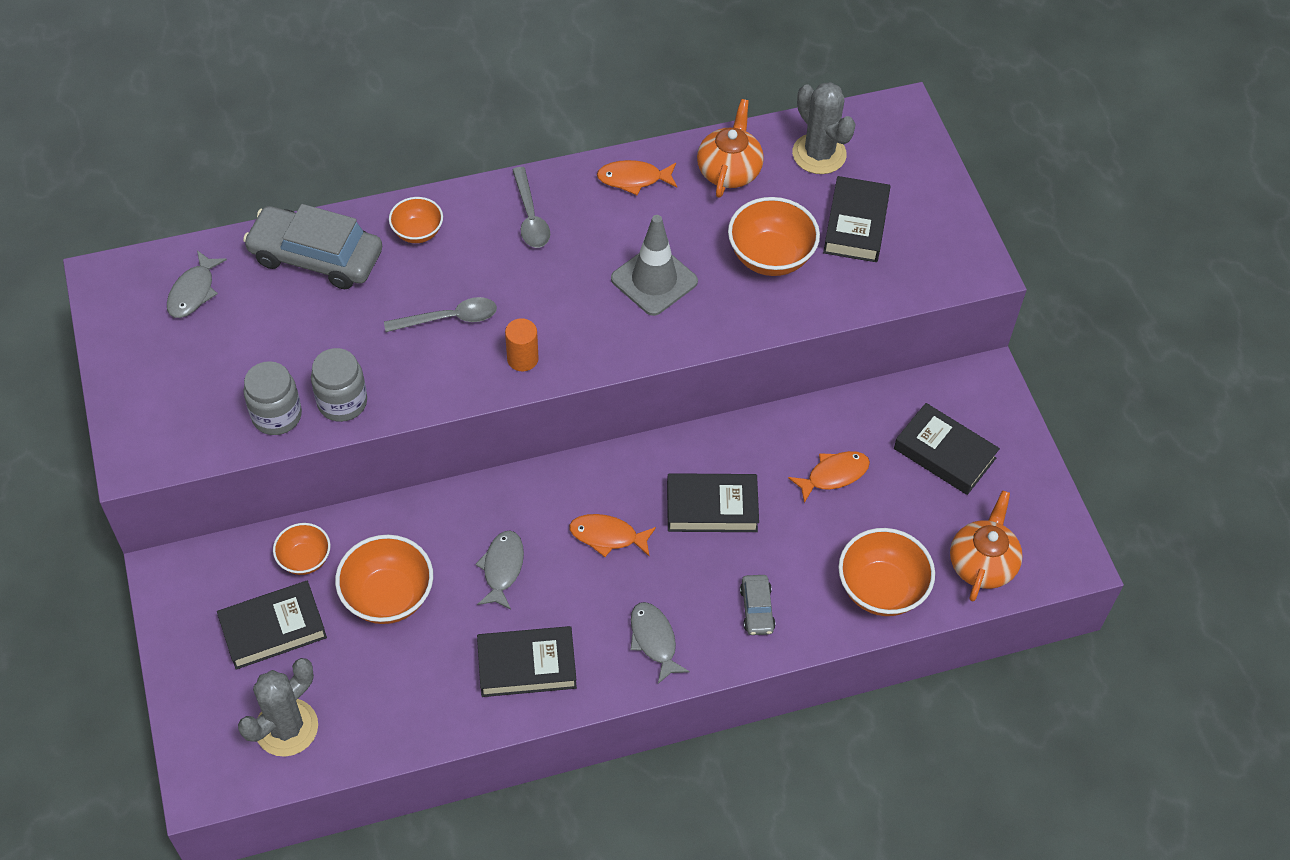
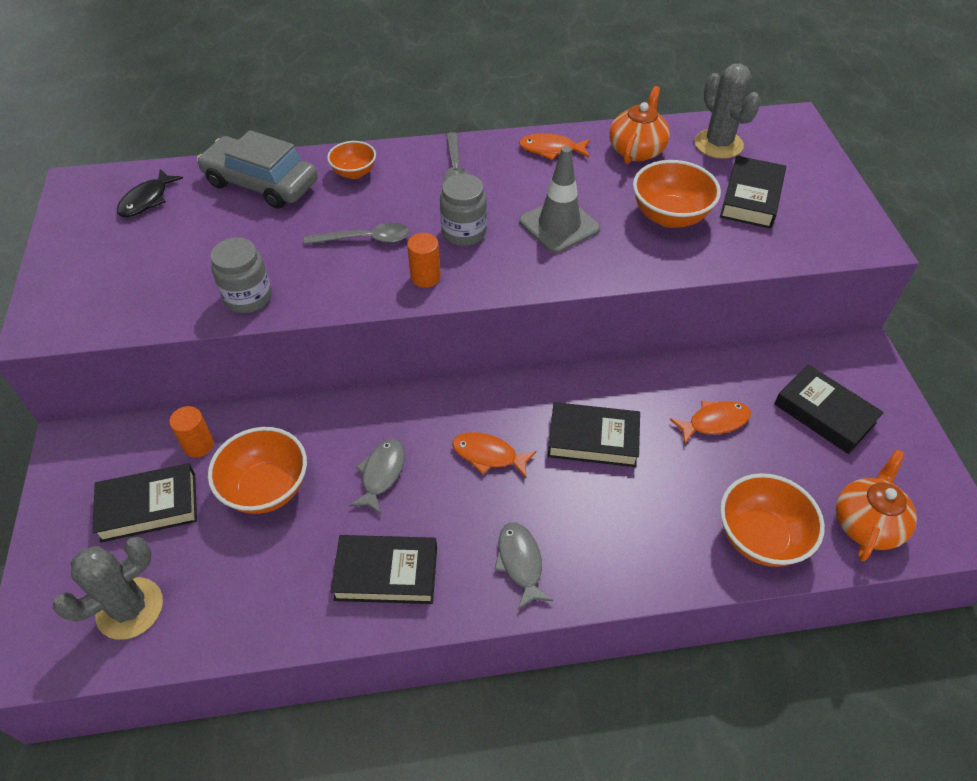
camera: 10 degrees right, 5 degrees down
grey fish [167,250,227,318] -> black fish [117,169,183,217]
grey jar [243,361,302,435] -> grey jar moved to [440,174,487,246]
orange bowl [273,523,330,575] -> orange cylinder [169,406,214,458]
grey car [740,575,776,635] -> none

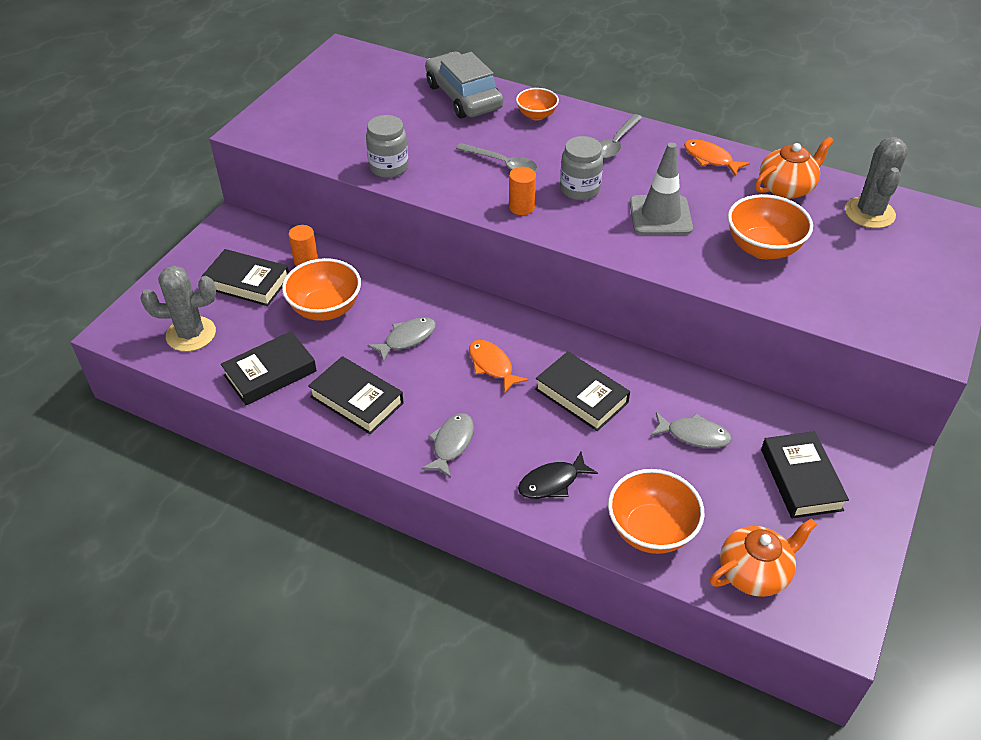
camera: 35 degrees right, 5 degrees down
black fish [117,169,183,217] -> black fish moved to [518,452,598,499]
orange fish [670,400,751,445] -> grey fish [651,412,732,448]
black book [720,156,786,229] -> black book moved to [221,331,317,405]

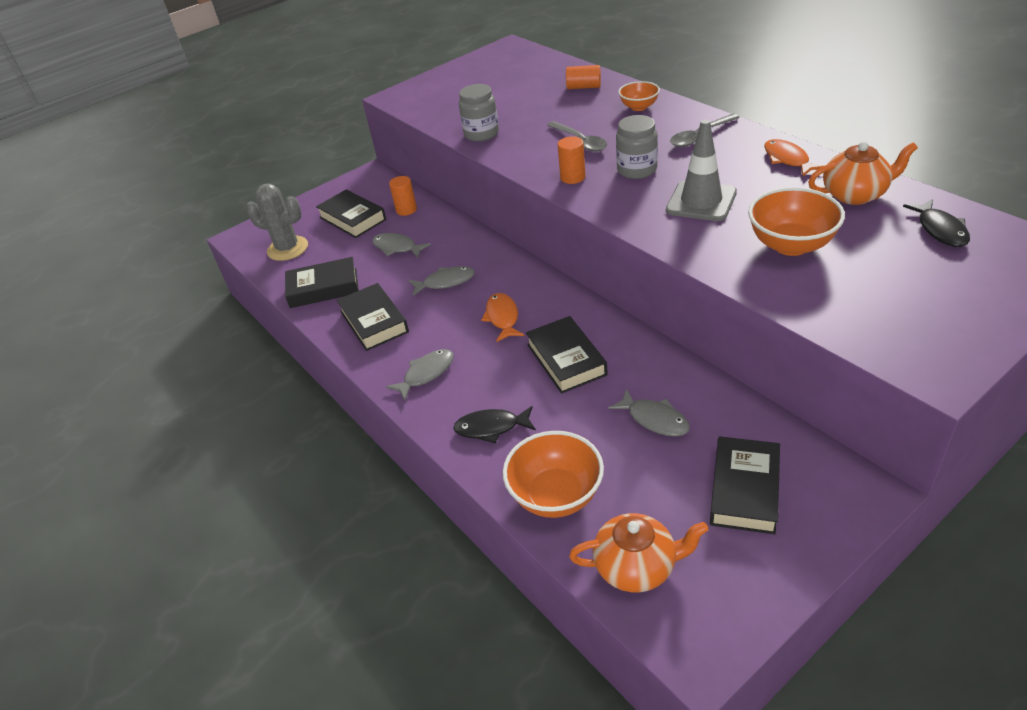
camera: 30 degrees right, 5 degrees down
orange bowl [282,258,361,321] -> grey fish [372,233,431,258]
grey car [425,52,503,118] -> orange cylinder [566,65,601,89]
grey cactus [845,137,908,228] -> black fish [903,199,970,247]

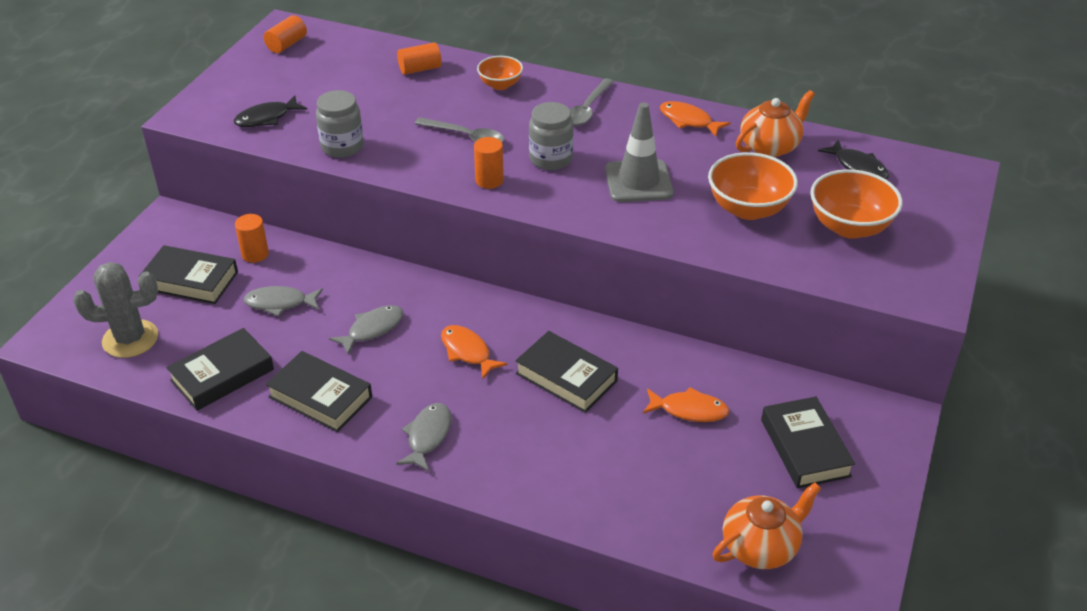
camera: 35 degrees left, 0 degrees up
black fish [453,406,536,443] -> black fish moved to [234,95,307,127]
orange bowl [503,431,604,518] -> orange bowl moved to [810,169,903,239]
grey fish [608,389,690,437] -> orange fish [643,387,730,422]
none -> orange cylinder [264,15,307,53]

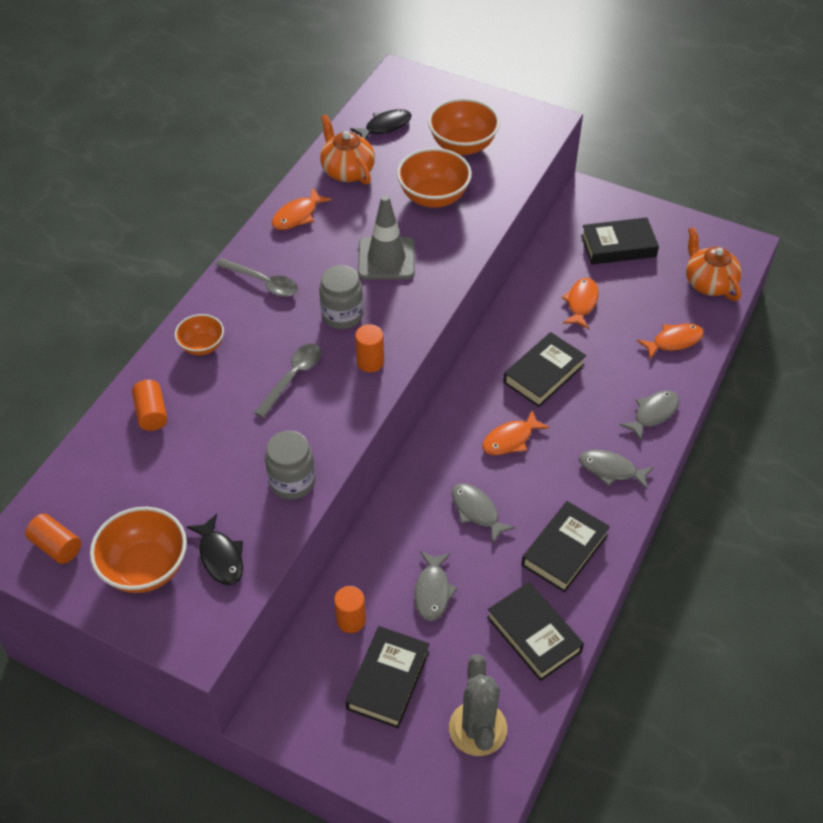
camera: 85 degrees left, 10 degrees up
none -> orange bowl [90,507,187,593]
none -> grey fish [620,390,679,441]
none -> orange fish [637,324,704,359]

